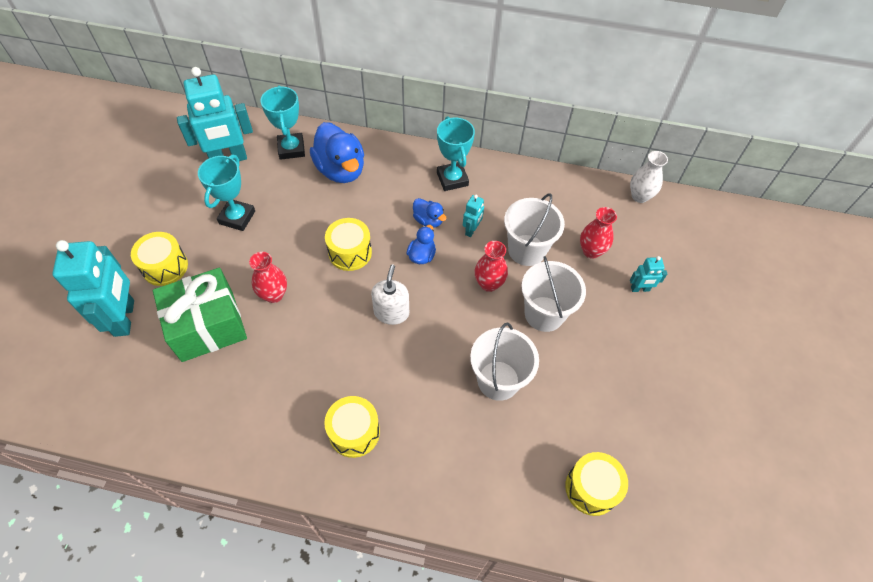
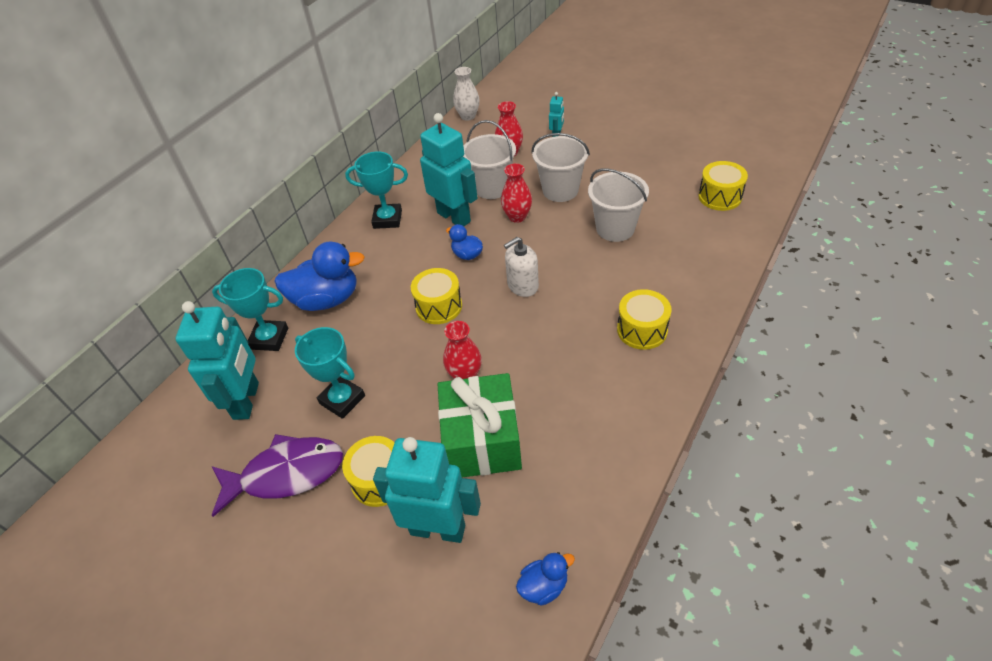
camera: 65 degrees left, 10 degrees down
white soap dispenser [371,265,409,325] -> white soap dispenser turned 60 degrees counterclockwise [504,237,539,297]
blue duck [413,198,447,228] -> blue duck moved to [516,552,575,606]
turquoise robot [463,195,484,237] -> turquoise robot [420,113,477,226], size x2.17
none -> purple fish [211,434,343,517]

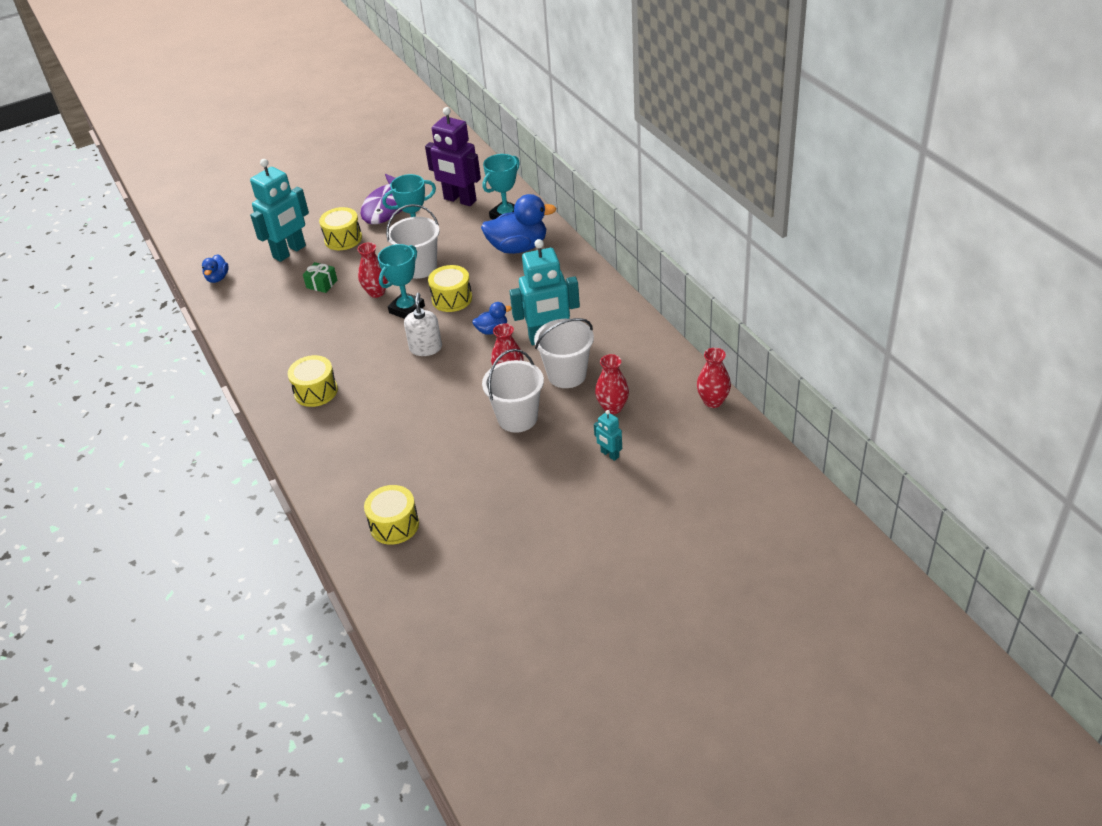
camera: 120 degrees right, 5 degrees down
turquoise robot [176,301,259,420] -> purple robot [425,107,481,206]
blue duck [274,241,365,311] -> blue duck turned 120 degrees counterclockwise [481,194,557,254]
turquoise trophy [345,152,408,229] -> turquoise trophy moved to [378,244,425,319]
green gift [437,373,522,477] -> green gift [303,262,337,293], size x0.43
white vase [453,67,480,121] -> red vase [697,348,731,408]
white bucket [588,168,649,242] -> white bucket moved to [386,204,440,279]

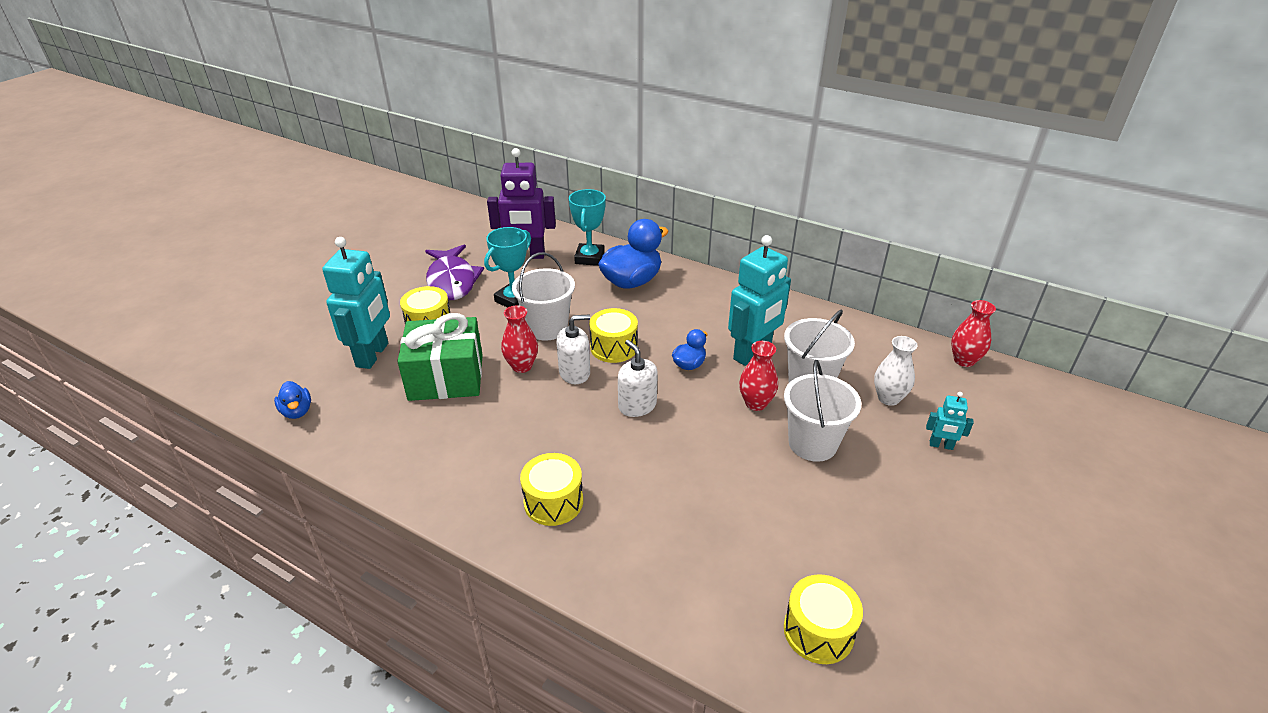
camera: 35 degrees left, 5 degrees down
green gift [303,262,337,293] -> green gift [397,313,483,401], size x2.32
turquoise trophy [378,244,425,319] -> white soap dispenser [556,315,590,384]
red vase [595,354,629,414] -> white vase [874,336,918,406]

